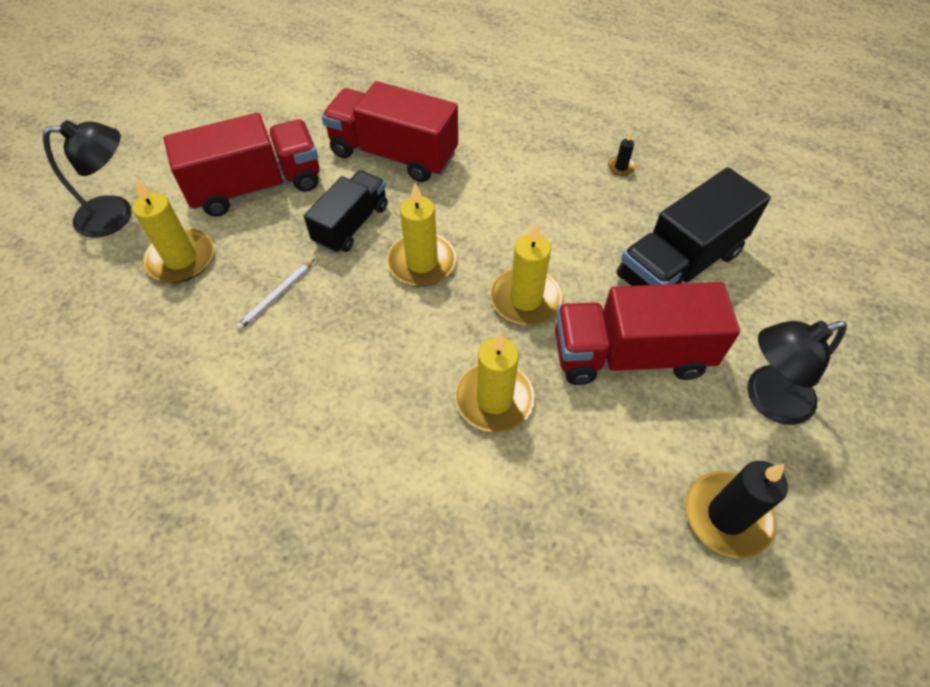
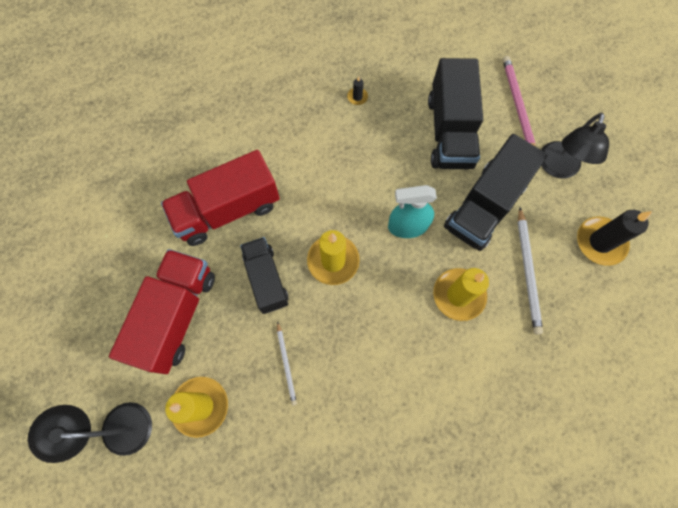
camera: 50 degrees left, 15 degrees up
black lamp [43,120,131,238] -> black lamp turned 120 degrees counterclockwise [28,402,152,463]
yellow candle [490,222,563,325] -> turquoise spray bottle [388,185,437,238]
red truck [555,282,740,385] -> black truck [444,134,548,251]
none -> pink pencil [503,56,535,146]
none -> white pencil [518,207,543,335]

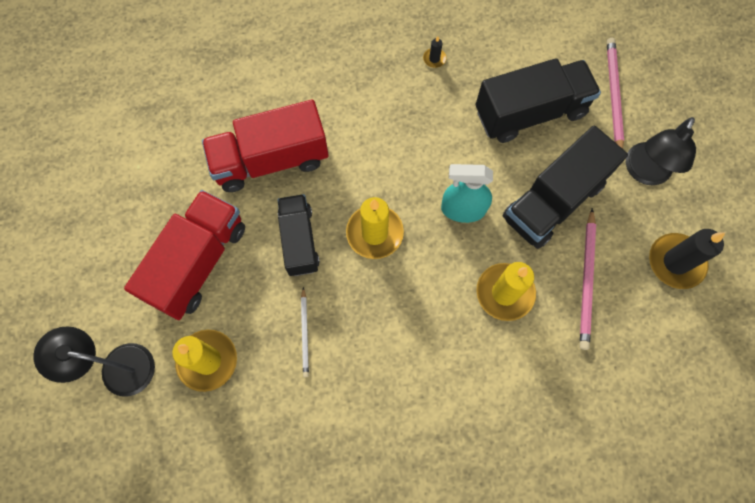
camera: 10 degrees right, 0 degrees up
black truck [428,58,483,169] -> black truck turned 120 degrees counterclockwise [476,58,601,143]
white pencil [518,207,543,335] -> pink pencil [580,208,596,350]

